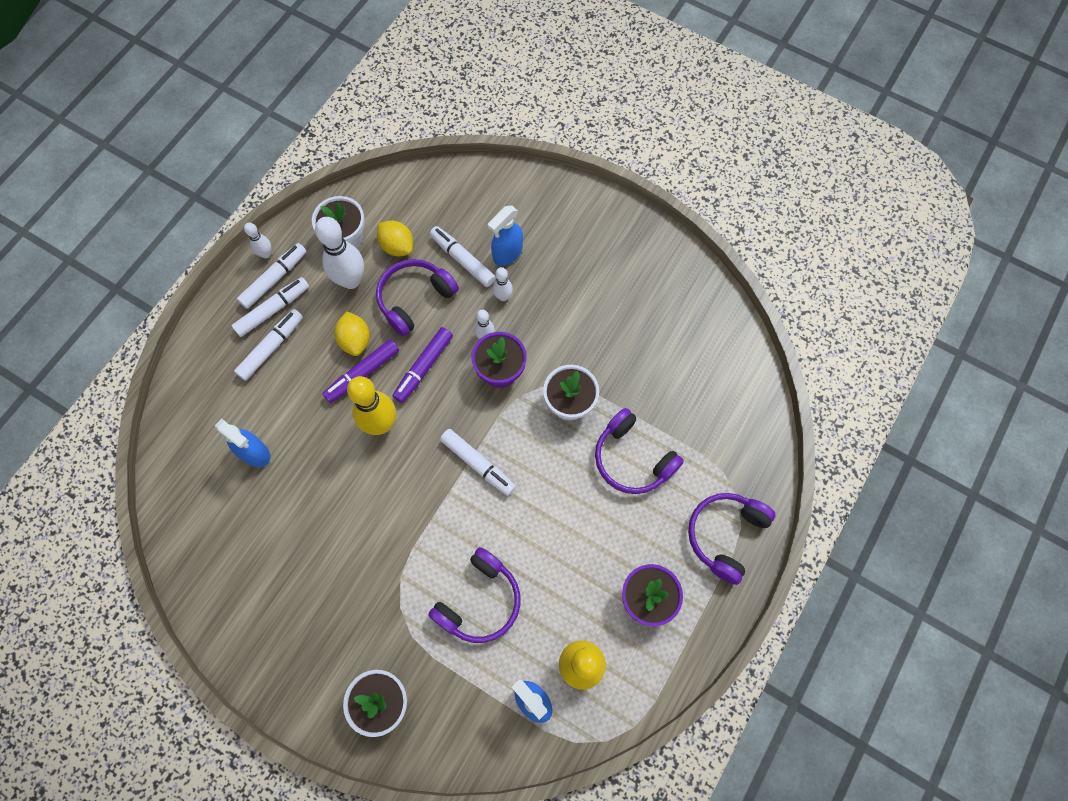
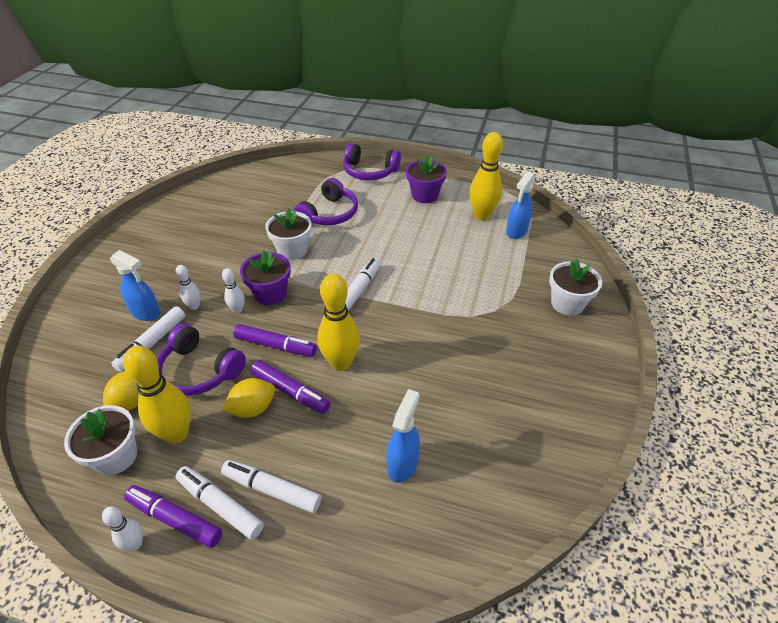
camera: 105 degrees left, 25 degrees down
white marker [237,243,307,309] -> purple marker [124,485,222,548]
white bowling pin [315,217,364,289] -> yellow bowling pin [123,346,191,444]
purple headphones [428,547,520,643] -> none

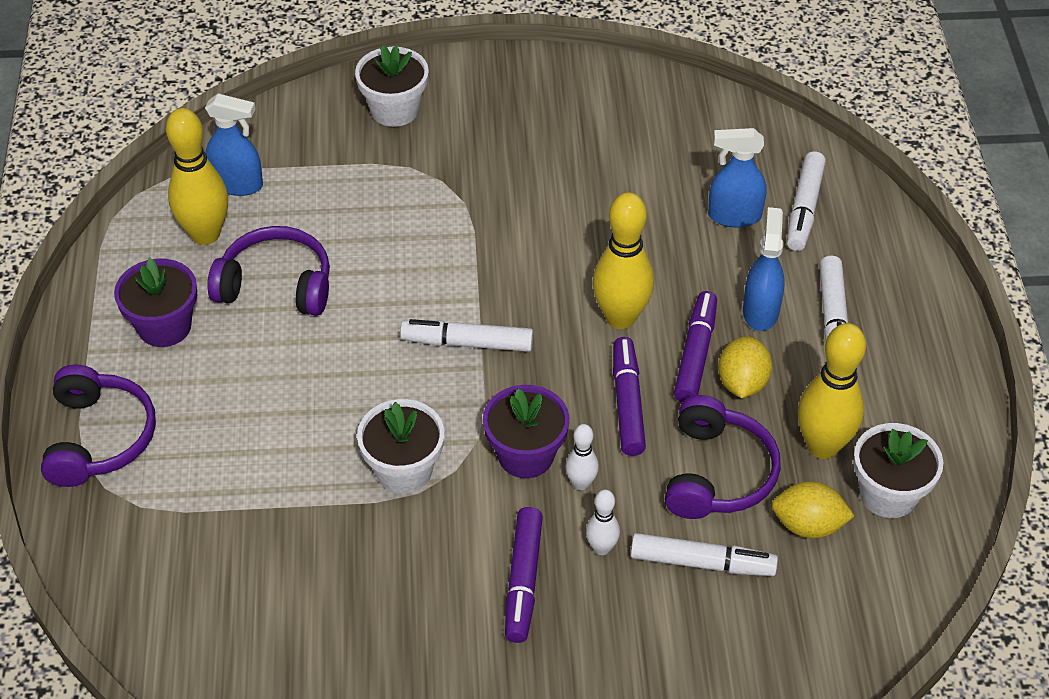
camera: 110 degrees left, 5 degrees up
white bowling pin [102,506,143,551] -> none
blue spray bottle [110,250,161,321] -> blue spray bottle moved to [743,207,785,331]
purple marker [124,485,222,548] -> purple marker moved to [505,507,543,643]
white marker [175,466,264,540] -> white marker moved to [787,151,826,251]
yellow lemon [222,378,275,418] -> yellow lemon turned 60 degrees clockwise [718,336,772,398]
purple headphones [294,178,358,225] -> purple headphones moved to [207,226,330,316]

